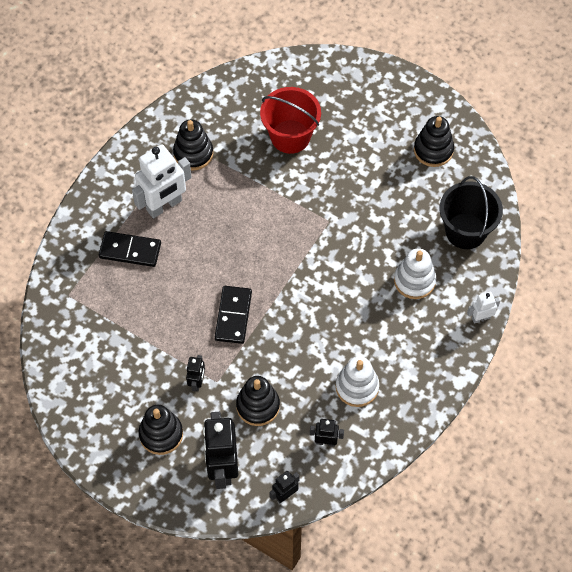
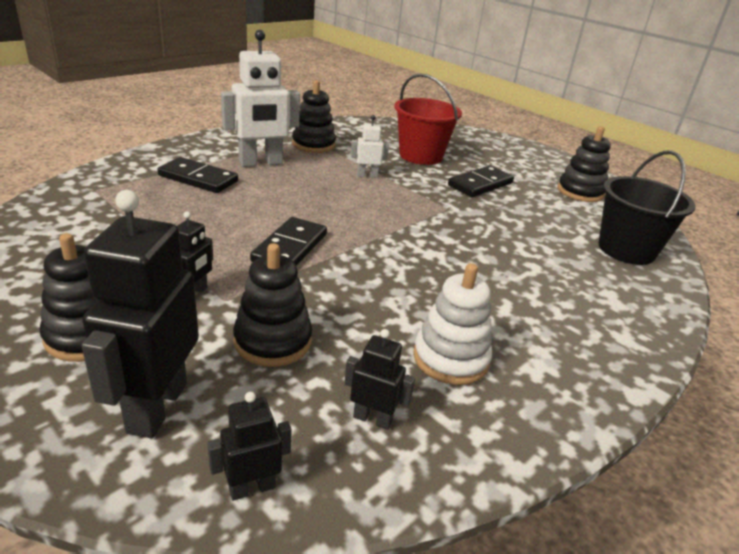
camera: 10 degrees right, 30 degrees down
white stacking toy [394,248,436,299] -> none
white robot [467,292,500,324] -> white robot moved to [351,115,389,178]
none -> black domino [448,166,514,197]

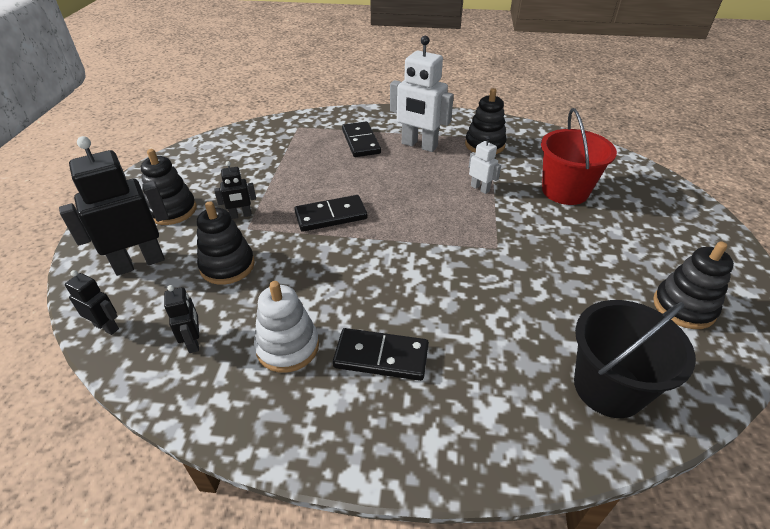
camera: 55 degrees right, 10 degrees up
black domino [448,166,514,197] -> black domino moved to [333,328,429,381]

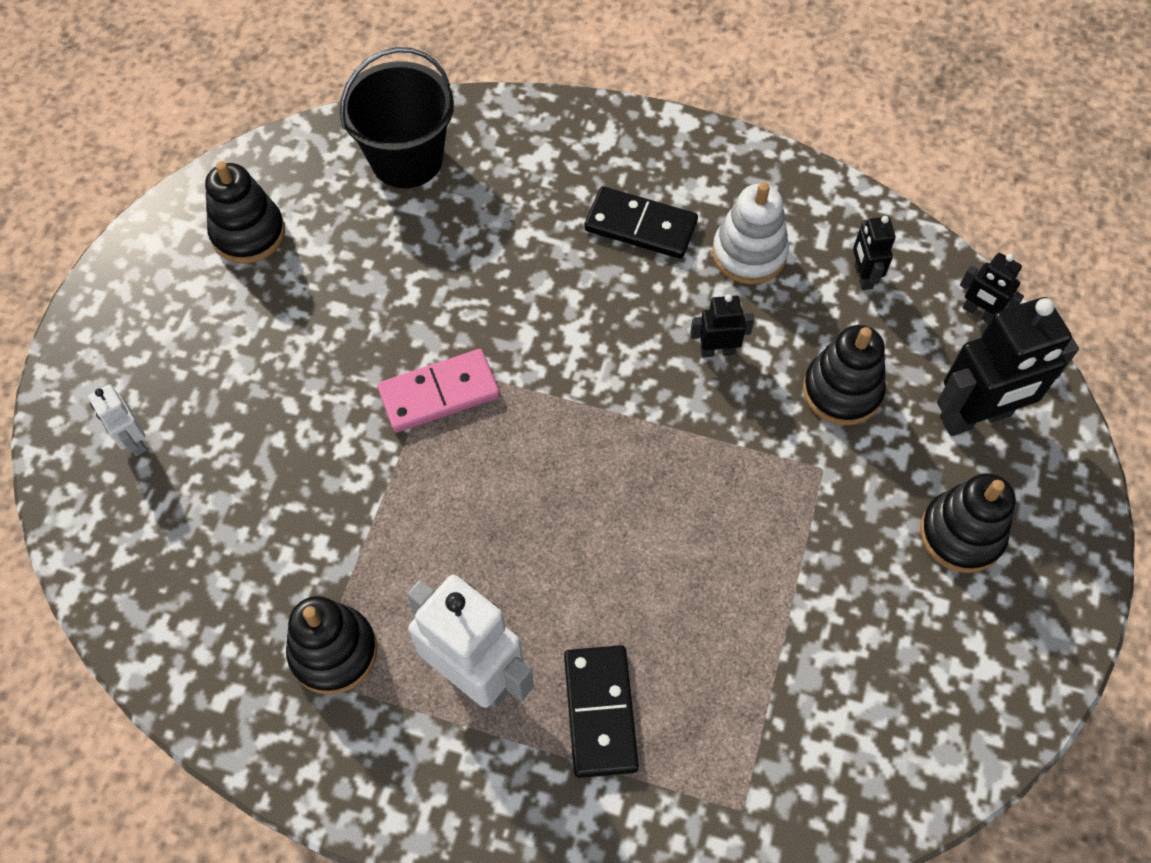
camera: 170 degrees left, 20 degrees up
black robot [214,161,256,219] -> black robot moved to [690,294,754,357]
black domino [294,195,368,232] -> none
white robot [469,136,501,194] -> white robot moved to [88,385,147,456]
red bucket [541,108,617,205] -> none
none -> pink domino [377,349,500,433]

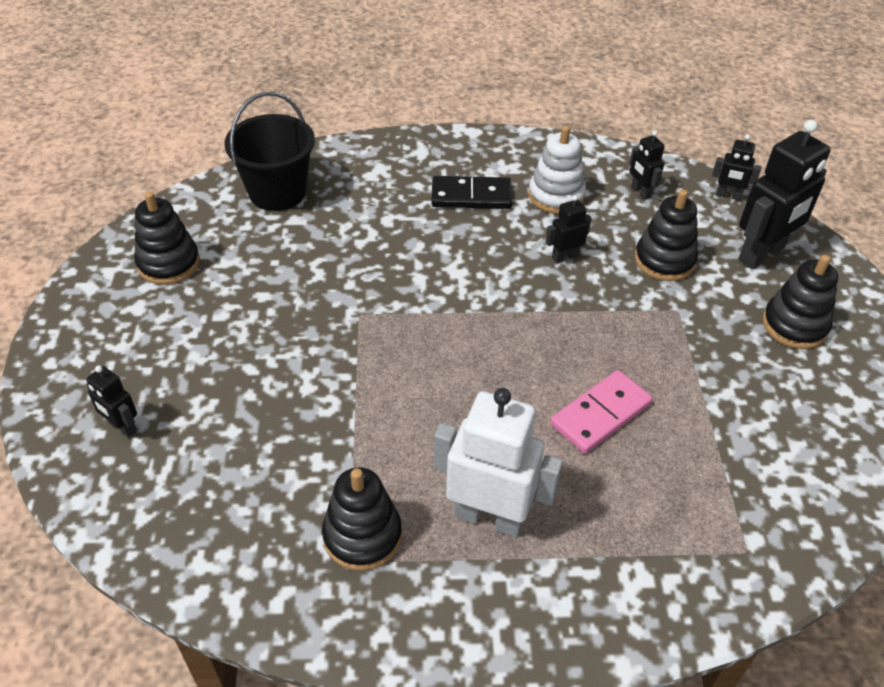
camera: 20 degrees left, 15 degrees down
white robot [88,385,147,456] -> black robot [86,365,137,438]
pink domino [377,349,500,433] -> pink domino moved to [550,370,653,454]
black domino [564,645,639,778] -> none

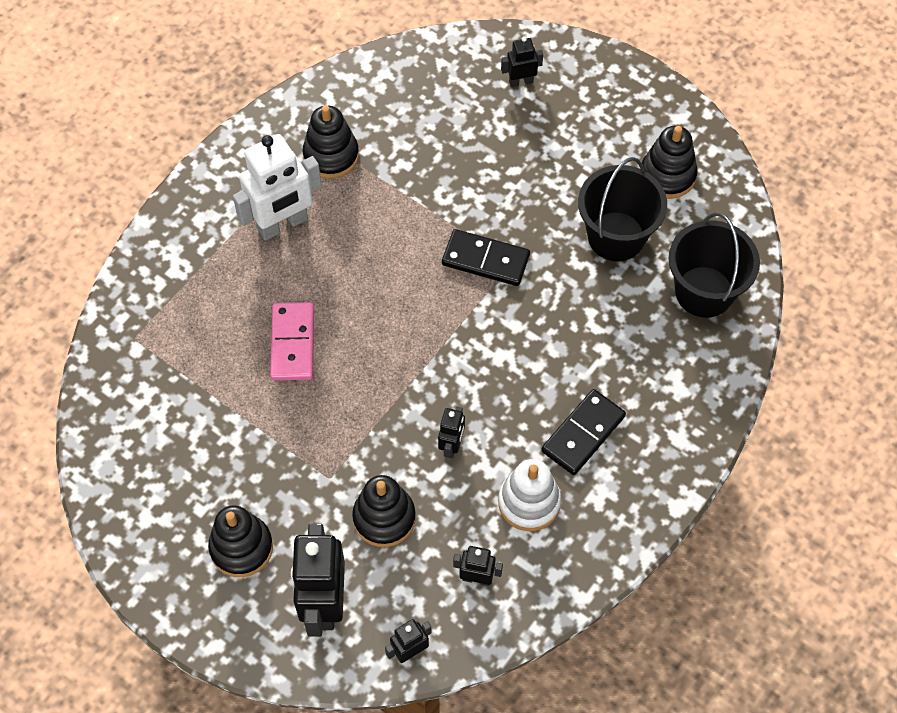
camera: 130 degrees right, 15 degrees up
none -> black domino [442,229,530,286]
none -> black bucket [578,157,667,261]

